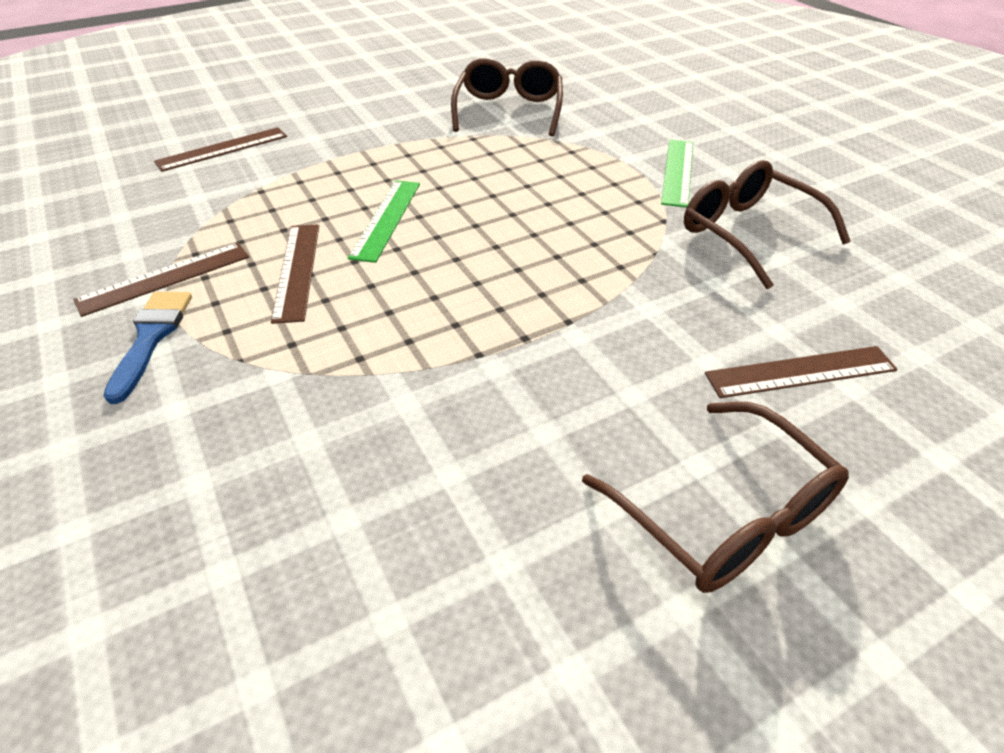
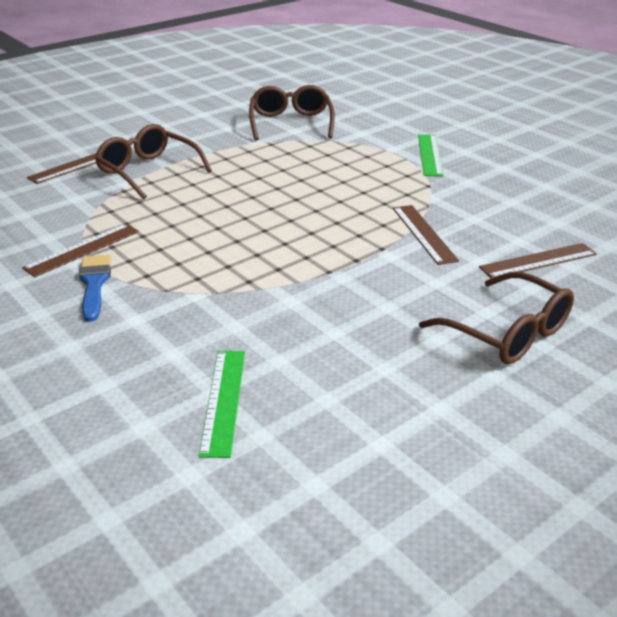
camera: 10 degrees left, 10 degrees down
brown ruler [271,224,319,324] -> brown ruler moved to [393,205,459,265]
green ruler [348,180,420,263] -> green ruler moved to [199,351,245,458]
brown glasses [684,160,851,289] -> brown glasses moved to [95,124,212,200]

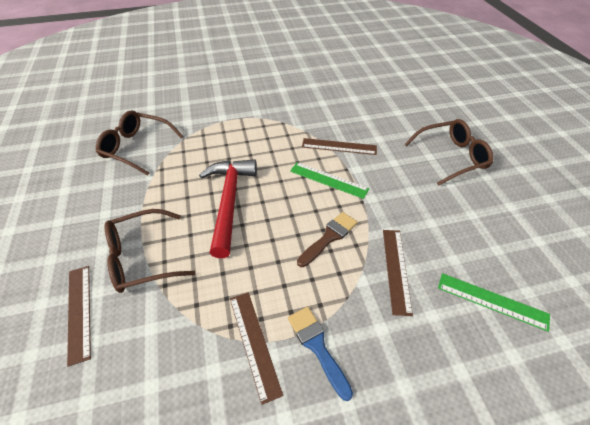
camera: 65 degrees left, 15 degrees up
blue brush [79,255,111,322] -> blue brush turned 45 degrees clockwise [288,307,353,401]
green ruler [418,134,443,177] -> green ruler moved to [290,162,369,199]
brown ruler [479,243,597,279] -> brown ruler moved to [383,230,413,316]
none -> red hammer [199,159,257,258]
none -> brown brush [297,212,358,267]

